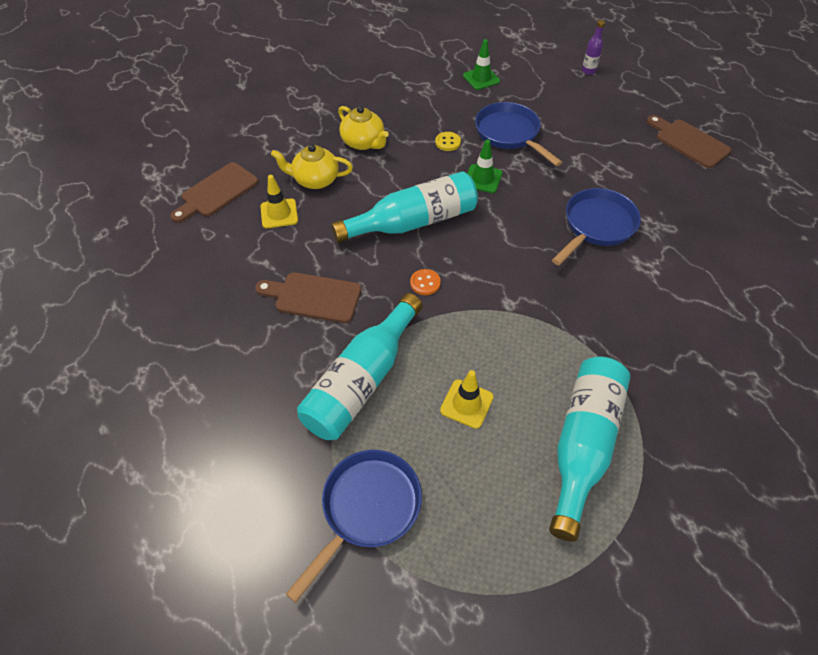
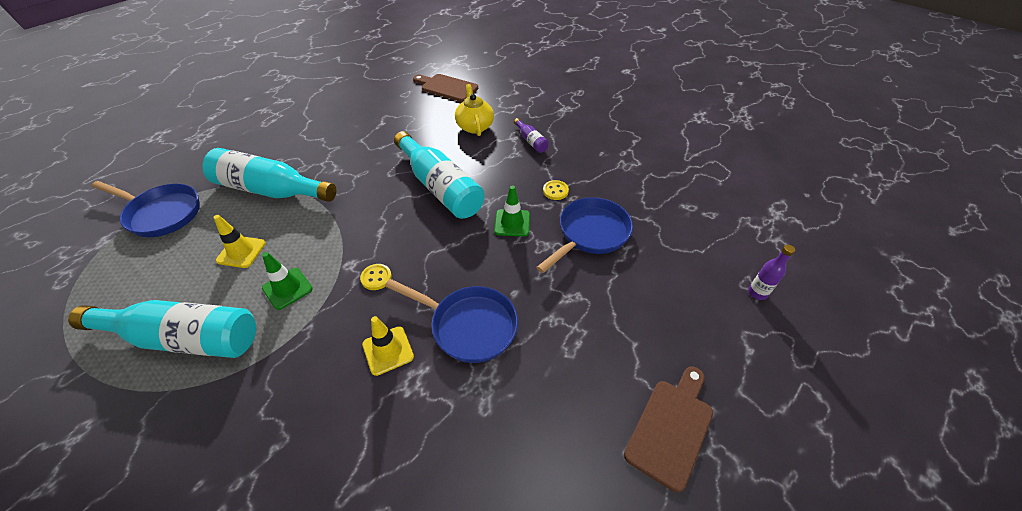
camera: 75 degrees right, 5 degrees down
brown cutting board [255,272,361,323] -> none
yellow traffic cone [260,175,298,228] -> yellow traffic cone moved to [362,316,414,376]
yellow teapot [338,106,389,150] -> purple bottle [514,118,549,153]
orange button [410,269,441,295] -> none
green traffic cone [463,39,500,90] -> green traffic cone moved to [262,252,313,310]
none -> yellow button [360,264,392,290]

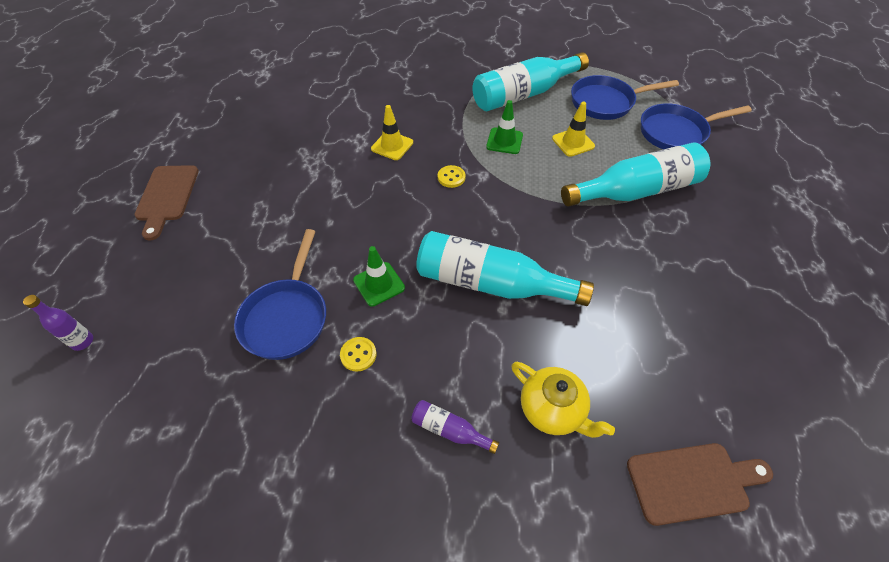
camera: 145 degrees right, 5 degrees up
blue pan [385,279,518,363] -> blue pan moved to [571,75,679,120]

